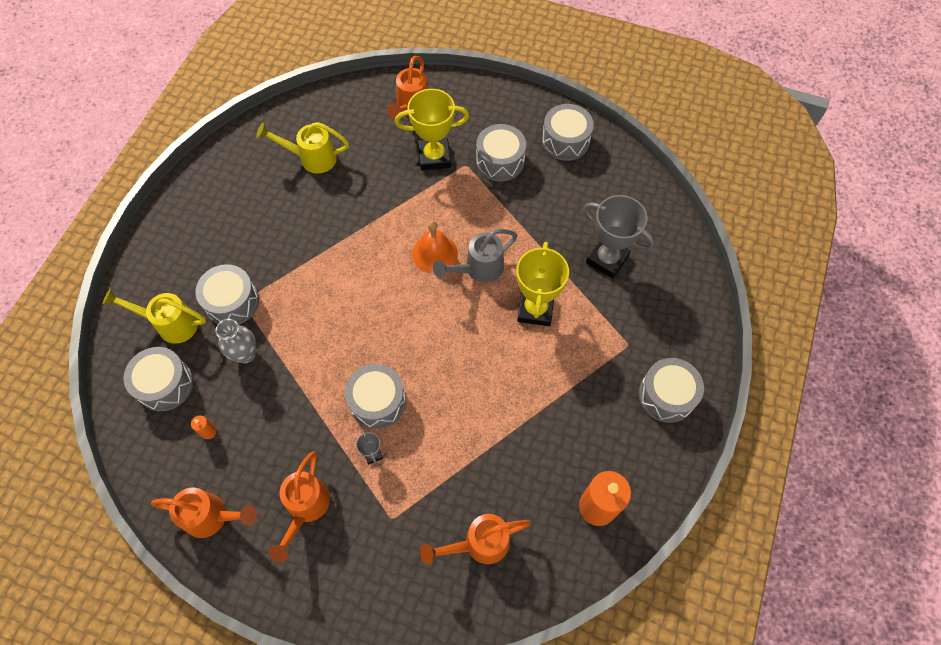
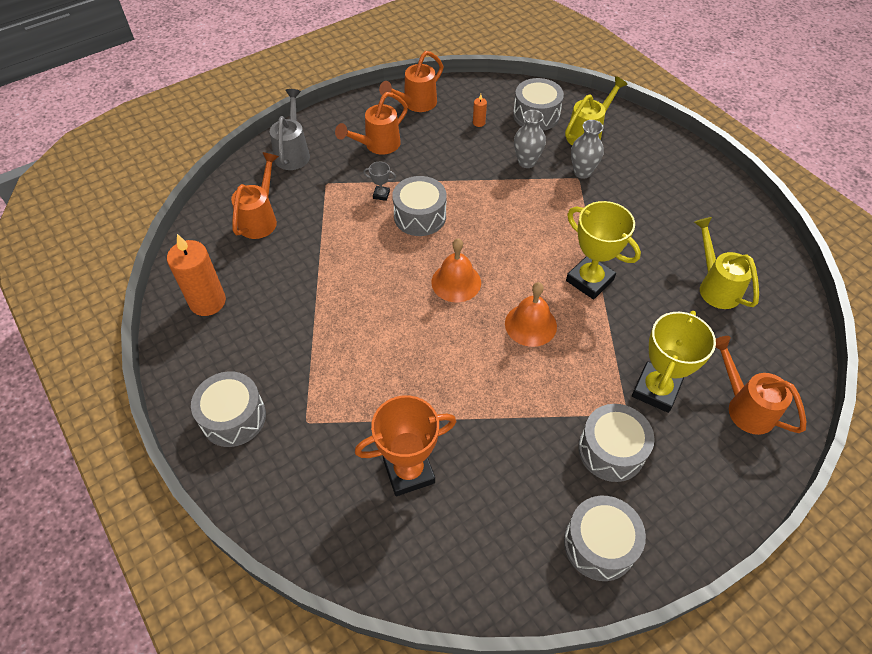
camera: 125 degrees right, 10 degrees down
grey drum [195,264,259,325] -> grey vase [571,120,604,179]
yellow watering can [256,122,349,174] -> yellow watering can turned 60 degrees counterclockwise [694,217,759,309]
orange watering can [269,451,330,562] -> orange watering can turned 90 degrees counterclockwise [335,92,408,155]
grey watering can [433,229,518,283] -> grey watering can moved to [270,89,310,170]
yellow trophy [516,242,569,326] -> yellow trophy moved to [566,201,641,300]
grey trophy [584,195,654,279] -> orange trophy [355,395,457,496]
none -> orange bell [432,238,481,302]

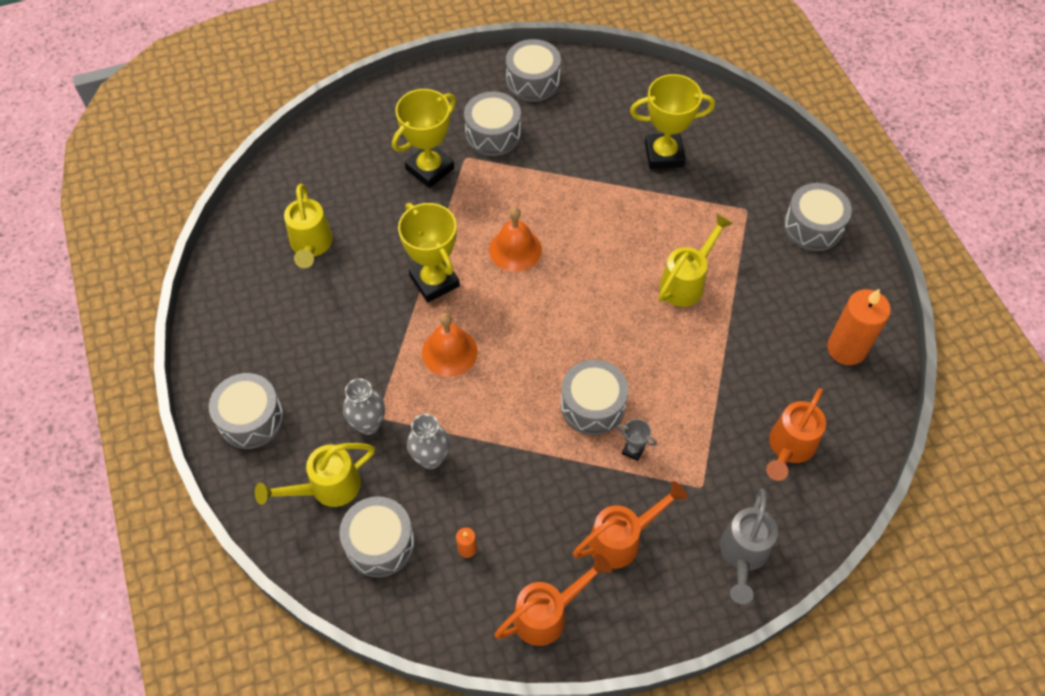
camera: 165 degrees left, 5 degrees up
orange trophy [355,395,457,496] -> yellow trophy [630,74,715,169]
orange bell [432,238,481,302] -> orange bell moved to [422,313,478,377]
orange watering can [715,336,806,435] -> none
none -> grey drum [209,373,284,449]
none -> yellow watering can [659,214,733,307]

